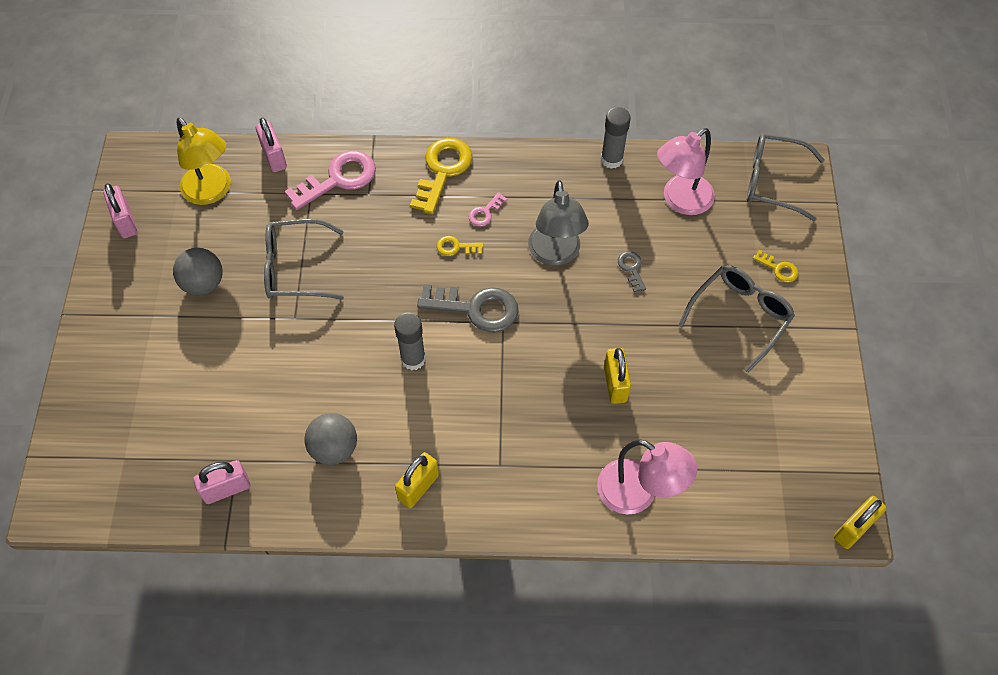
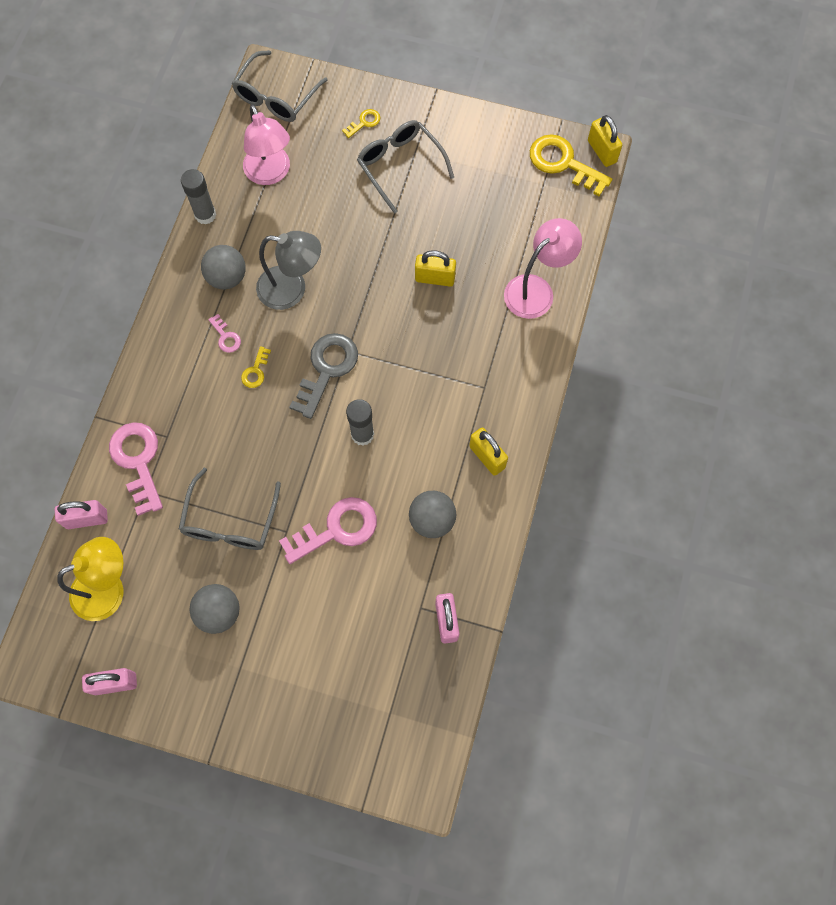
camera: 75 degrees left, 10 degrees up
yellow key [410,138,473,214] -> yellow key moved to [530,134,612,197]
grey key [618,251,646,292] -> none
none -> grey ball [201,245,246,289]
none -> pink key [279,497,377,564]

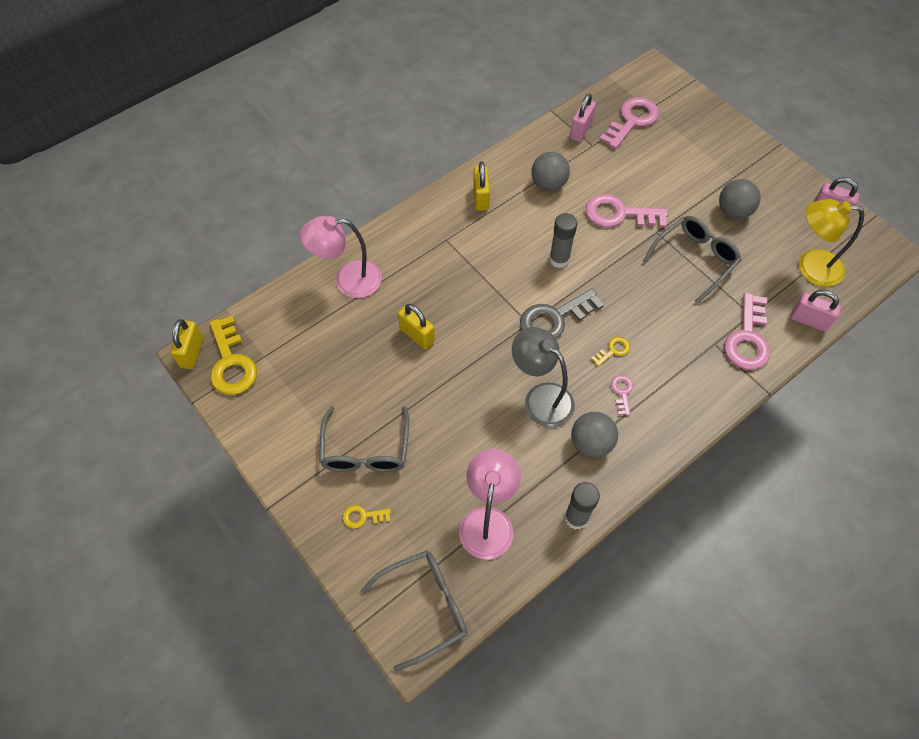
camera: 145 degrees left, 10 degrees down
none -> pink key [599,97,659,149]

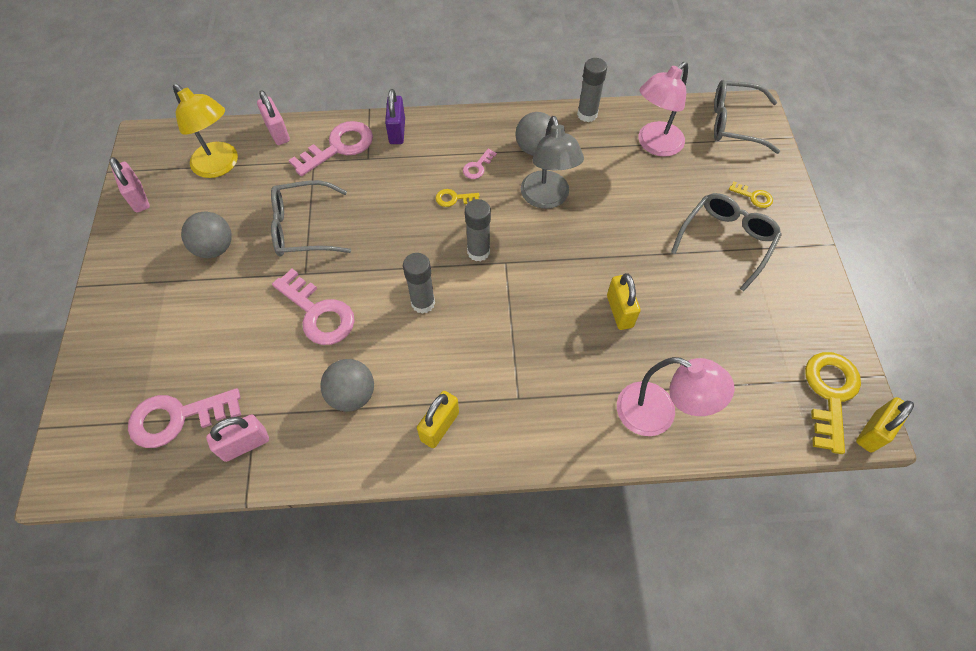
camera: 145 degrees left, 0 degrees up
grey key [520,289,604,339] -> grey glue stick [465,199,491,262]
none -> purple padlock [385,89,405,144]

